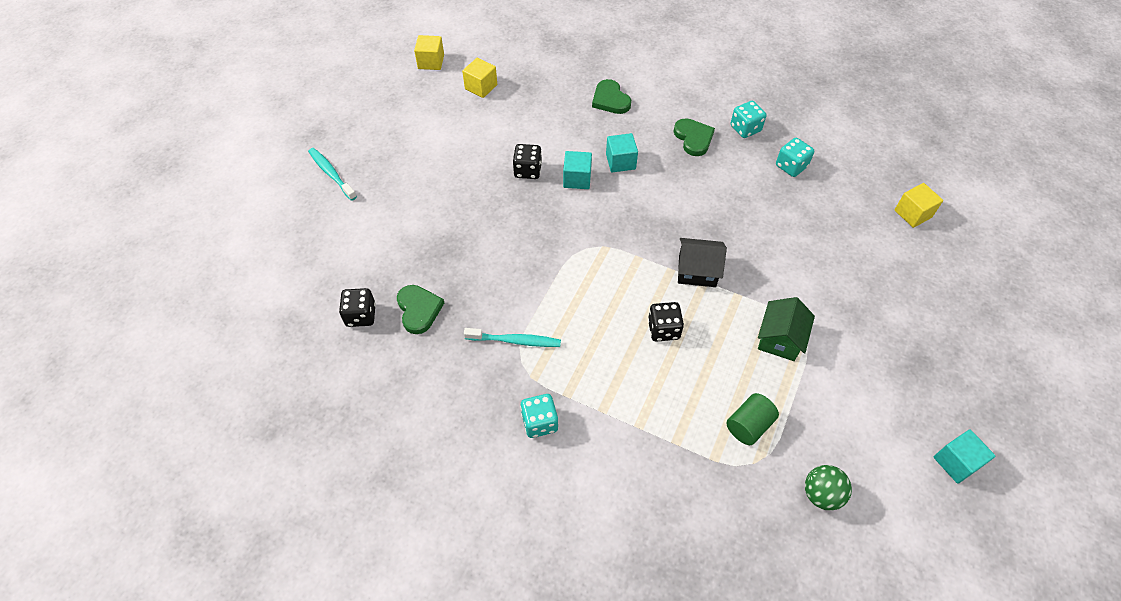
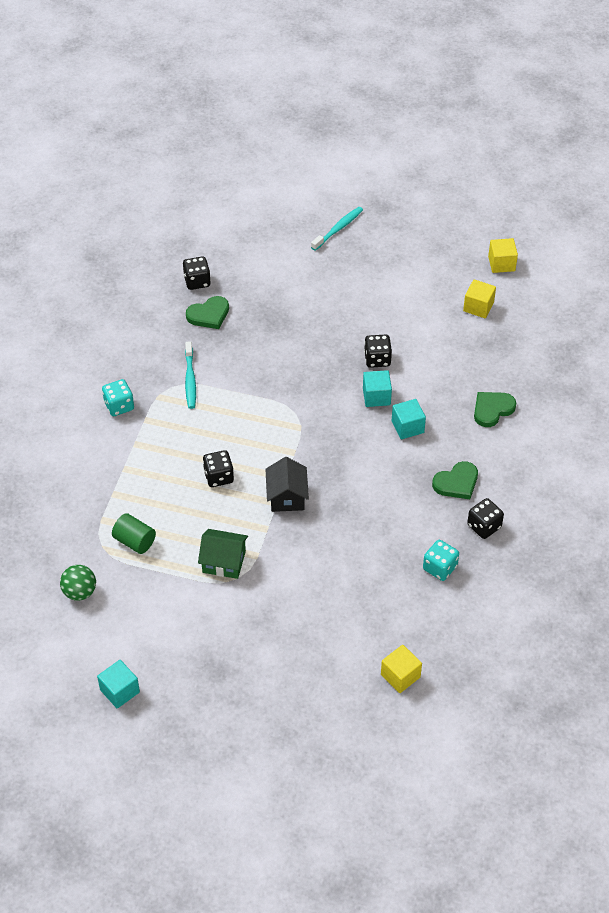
camera: 80 degrees right, 5 degrees down
turquoise dice [731,101,766,138] -> black dice [467,498,504,539]

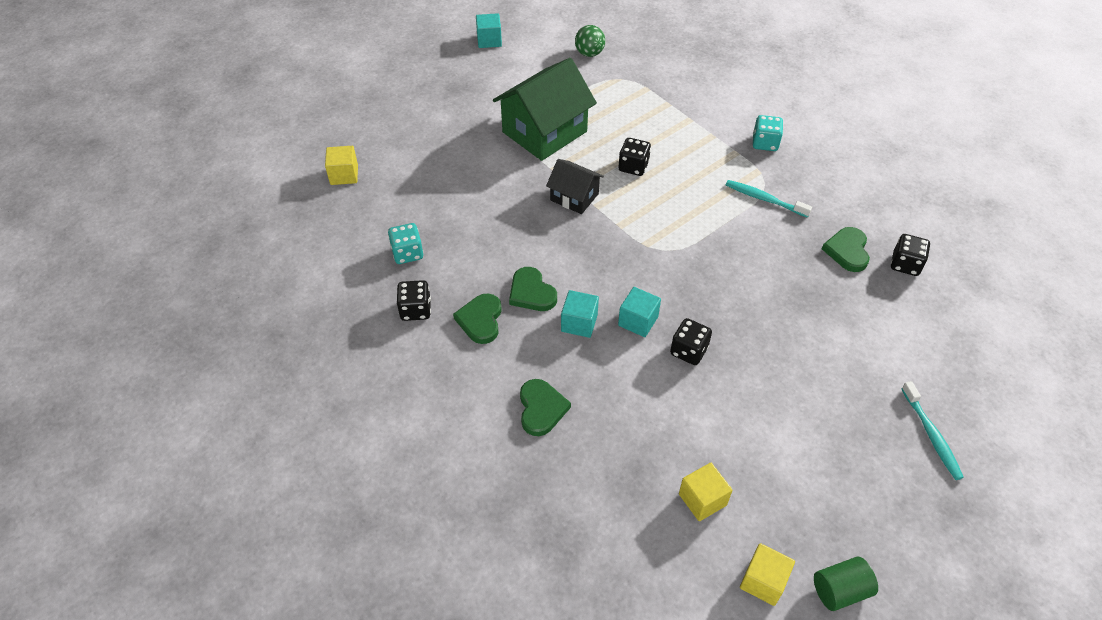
camera: 125 degrees right, 0 degrees up
green cylinder [112,513,156,554] -> green cylinder moved to [814,557,878,611]
green house [198,529,248,579] -> green house [493,58,597,161], size x1.83
none -> green heart [509,267,557,311]

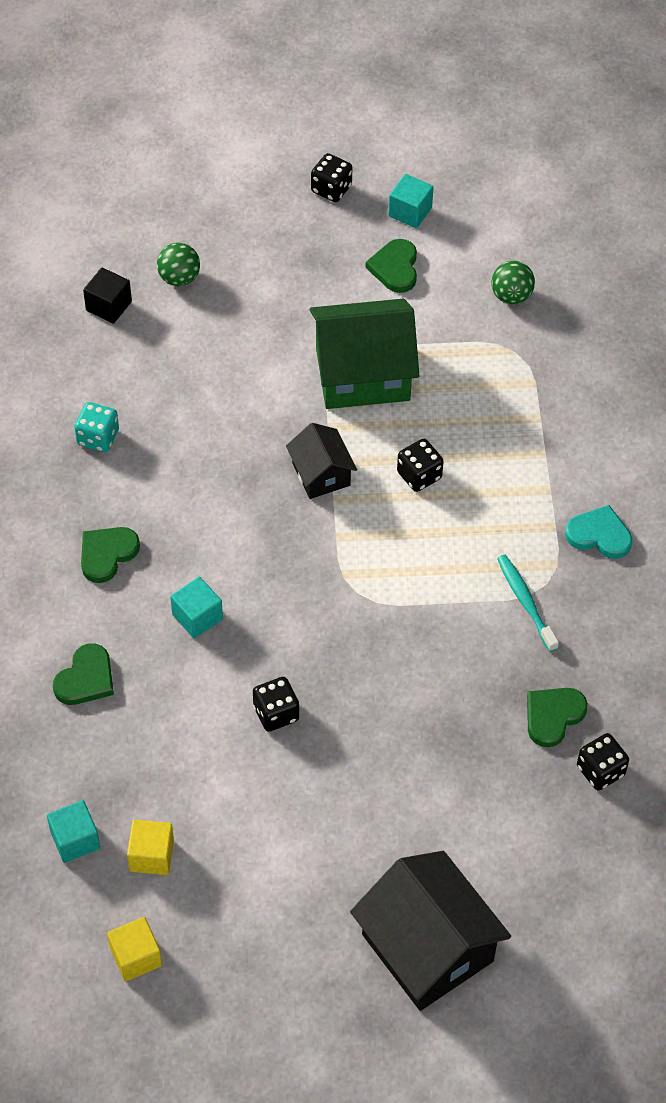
camera: 35 degrees right, 5 degrees up
yellow cube [325,146,358,185] -> black cube [83,268,132,323]
black dice [397,280,431,321] -> black dice moved to [311,153,352,202]
green heart [509,267,557,311] -> green heart moved to [365,239,417,293]
turquoise cube [618,287,661,337] -> turquoise cube moved to [47,800,100,863]
turquoise dice [753,115,783,151] -> turquoise heart [565,505,632,559]
green cylinder [814,557,878,611] -> none
turquoise toothbrush [902,381,964,480] -> black house [350,851,511,1011]
none -> green ball [157,243,200,286]

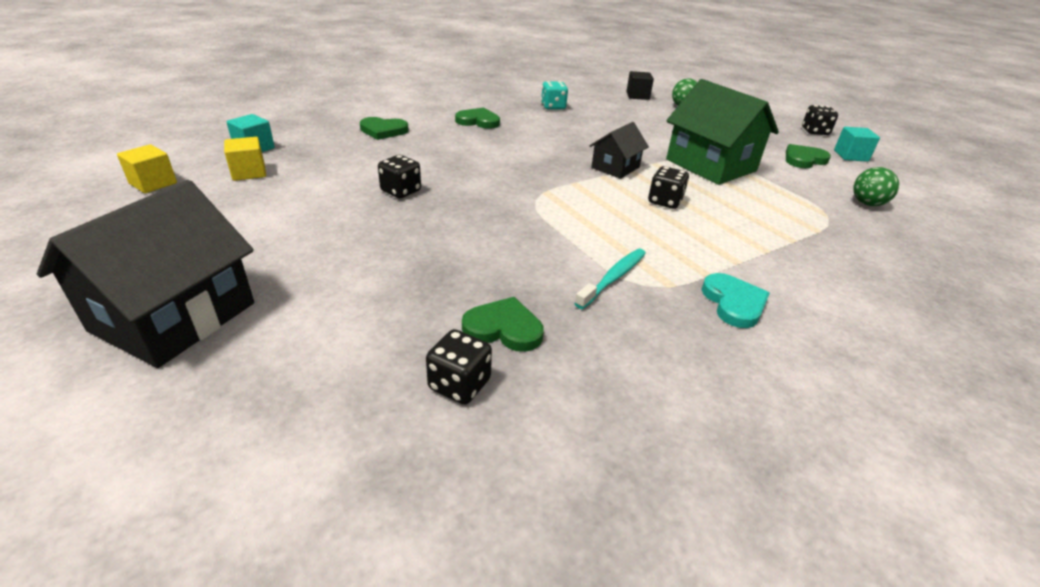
camera: 60 degrees right, 20 degrees down
turquoise cube [170,577,223,638] -> none

